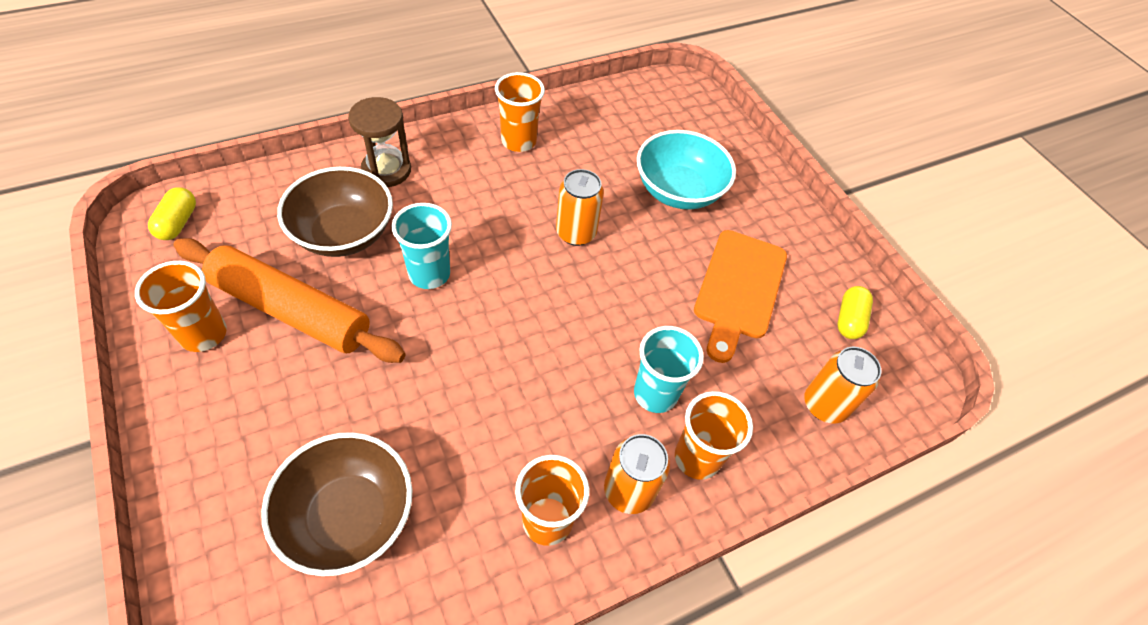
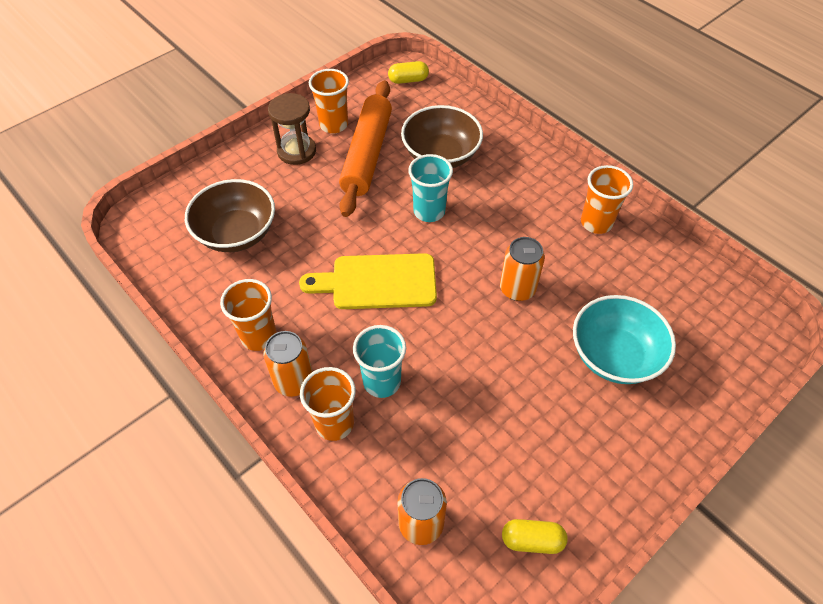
camera: 80 degrees right, 0 degrees up
brown hourglass [348,97,411,187] -> brown hourglass moved to [268,93,316,165]
orange cutting board [694,230,787,363] -> none
none -> yellow cutting board [299,253,437,309]

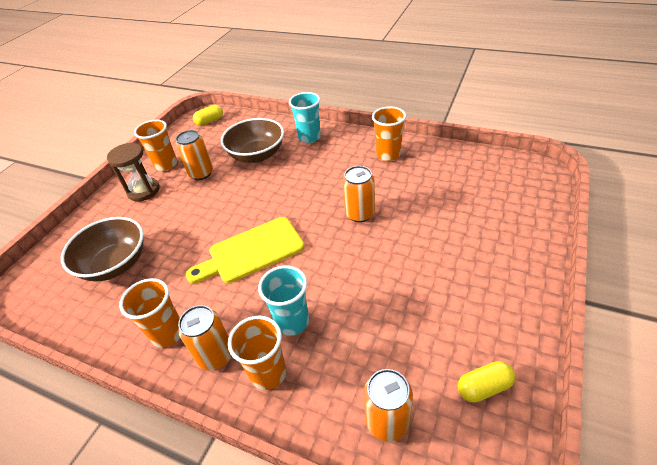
camera: 20 degrees left, 10 degrees down
orange rolling pin [339,80,392,217] -> orange can [176,130,213,180]
turquoise cup [408,154,453,222] -> turquoise cup moved to [289,92,321,143]
turquoise bowl [573,295,676,384] -> none

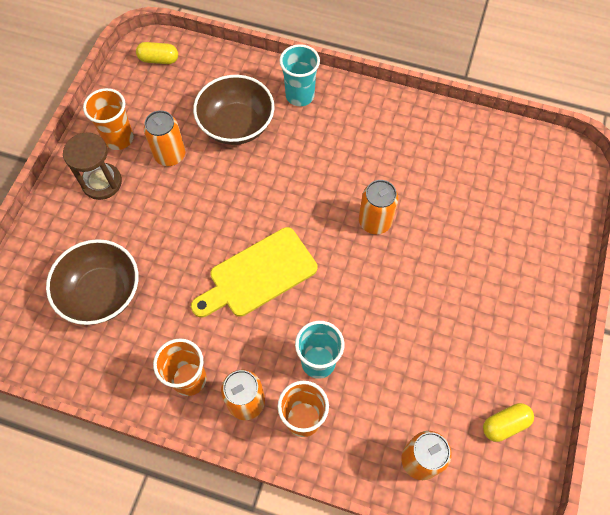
camera: 10 degrees left, 20 degrees up
yellow capsule [193,105,223,126] -> yellow capsule turned 45 degrees clockwise [136,42,178,64]
orange cup [372,106,406,161] -> none

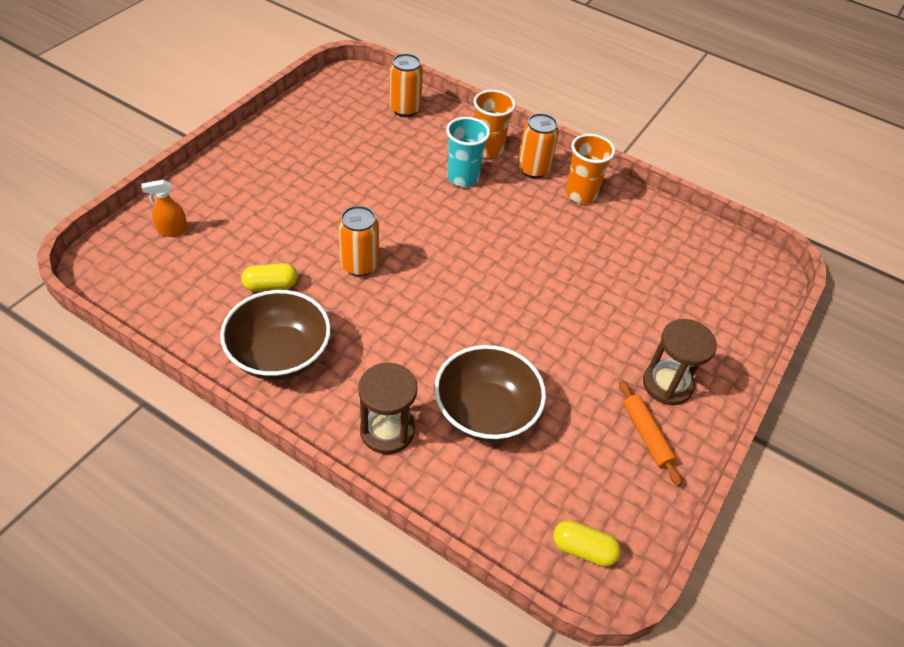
camera: 170 degrees left, 15 degrees down
brown bowl [46,239,138,325] -> brown bowl moved to [220,290,331,380]
orange cup [83,88,134,150] -> orange rolling pin [619,380,682,486]
orange can [144,110,185,166] -> none
yellow cutting board [191,227,317,318] -> none
turquoise cup [279,44,320,106] -> brown hourglass [358,363,418,454]
yellow capsule [483,403,534,442] -> yellow capsule moved to [241,263,298,291]
none -> orange spray bottle [141,179,188,237]

